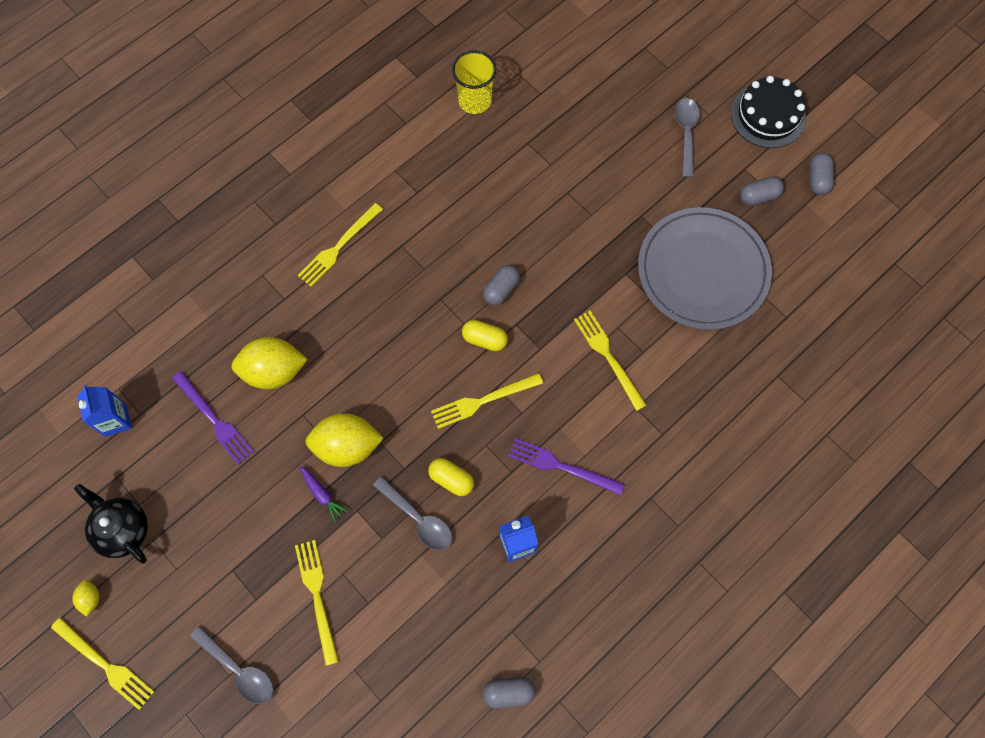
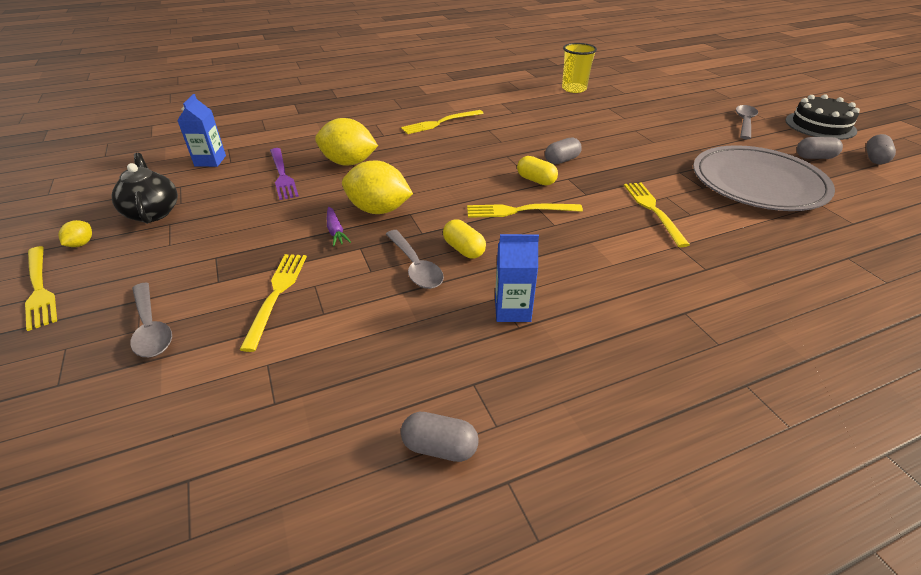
camera: 20 degrees right, 30 degrees down
purple fork [508,438,625,495] -> none

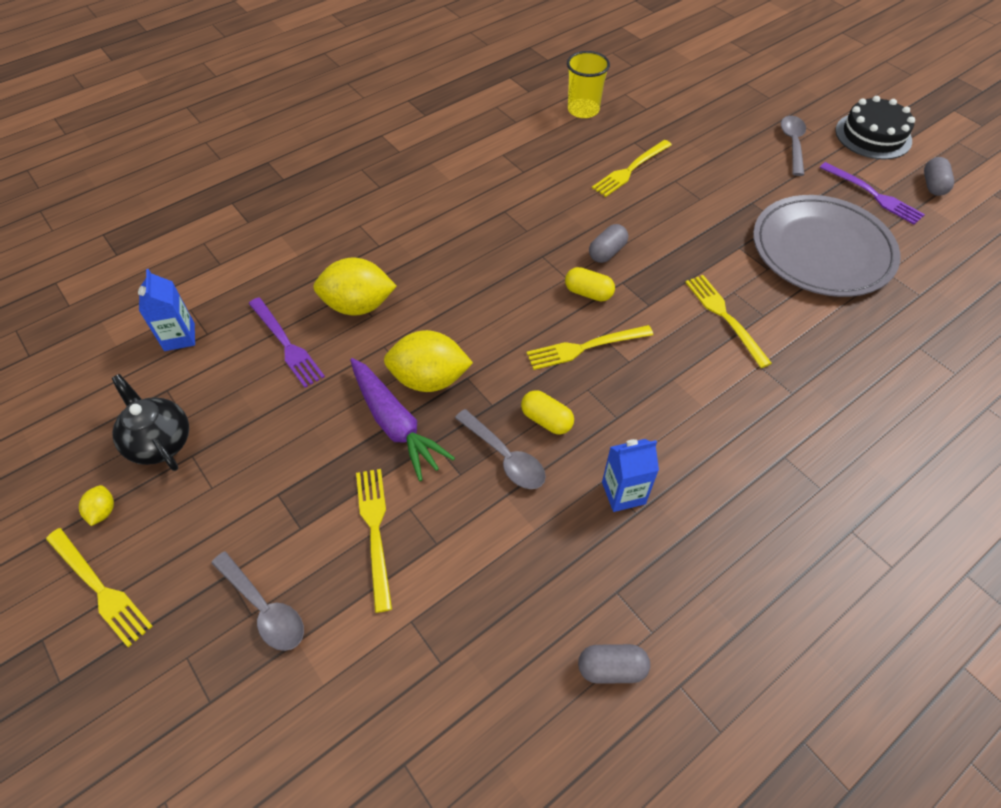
camera: 15 degrees left, 15 degrees up
purple carrot [327,207,351,247] -> purple carrot [350,358,455,481], size x2.02
yellow fork [401,110,484,134] -> yellow fork moved to [592,140,672,197]
grey capsule [797,137,843,159] -> purple fork [820,162,925,225]

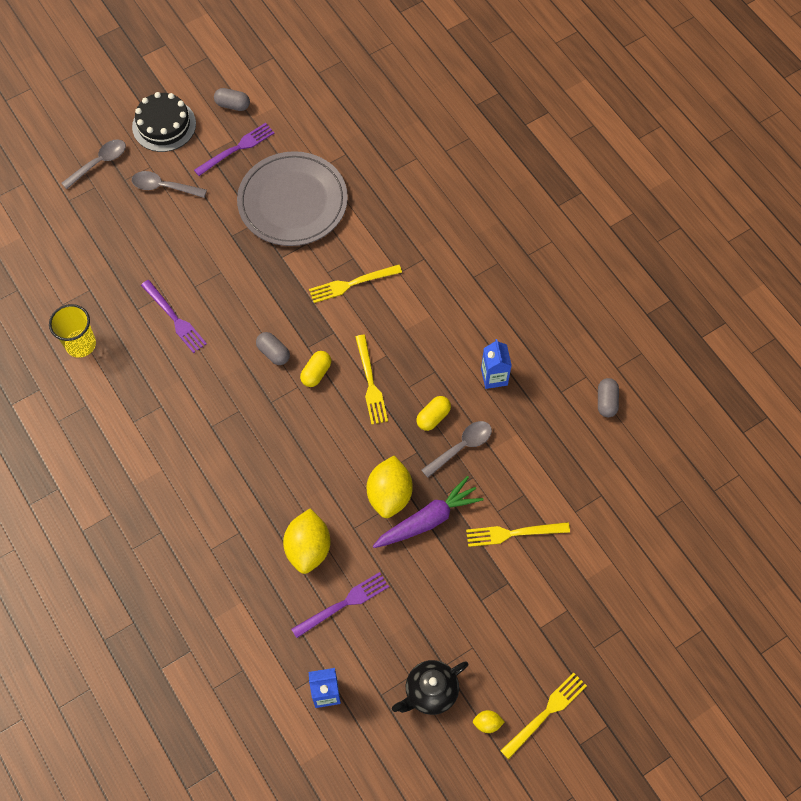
camera: 85 degrees left, 10 degrees up
grey spoon [211,551,304,651] -> grey spoon moved to [61,139,126,189]
yellow fork [592,140,672,197] -> purple fork [141,280,207,353]

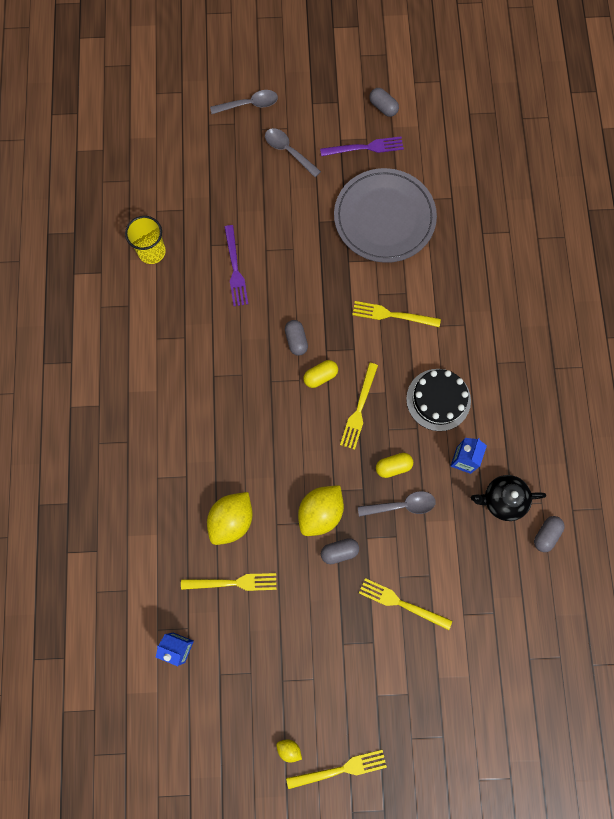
camera: 30 degrees right, 10 degrees up
black cake [132,92,196,152] -> black cake moved to [406,369,471,431]
purple fork [291,572,389,638] -> yellow fork [181,573,277,591]
purple carrot [373,476,484,548] -> grey capsule [321,538,359,564]
black teapot [392,660,469,715] -> black teapot moved to [471,475,546,521]

